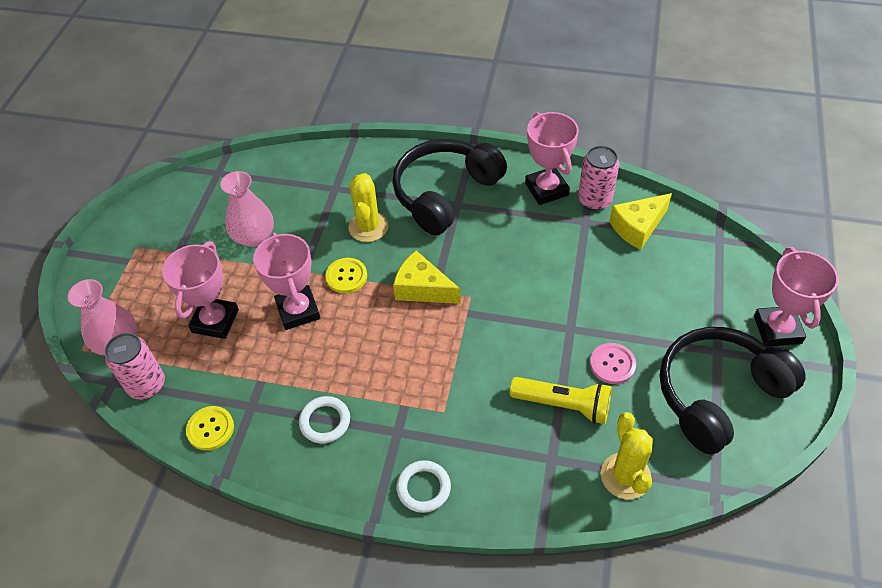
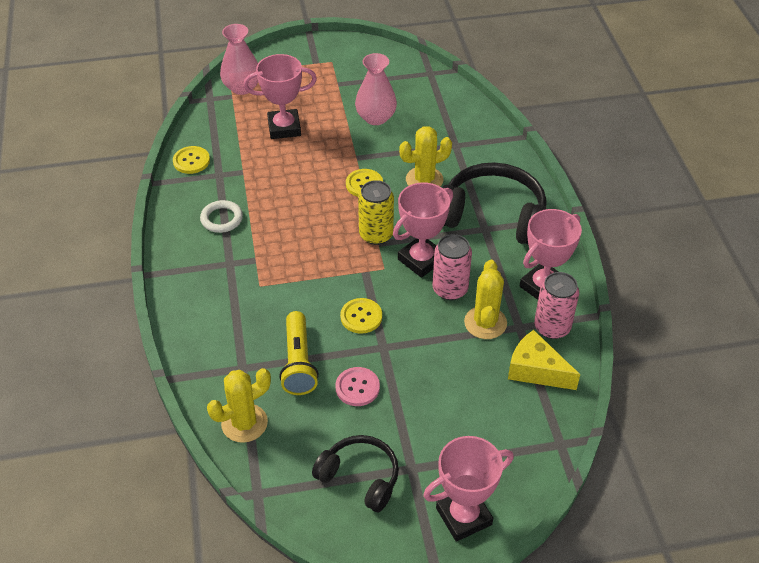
camera: 65 degrees right, 5 degrees down
pink can [105,333,165,399] -> pink can moved to [432,234,472,300]
pink trophy [253,233,320,330] -> pink trophy moved to [393,183,453,278]
yellow cheese [393,251,461,304] -> yellow can [358,180,394,245]
white ring [396,460,451,513] -> none
black headphones [660,327,806,455] -> black headphones [312,435,399,512], size x0.61
none -> yellow button [340,298,382,334]
none -> yellow cactus [464,260,507,339]

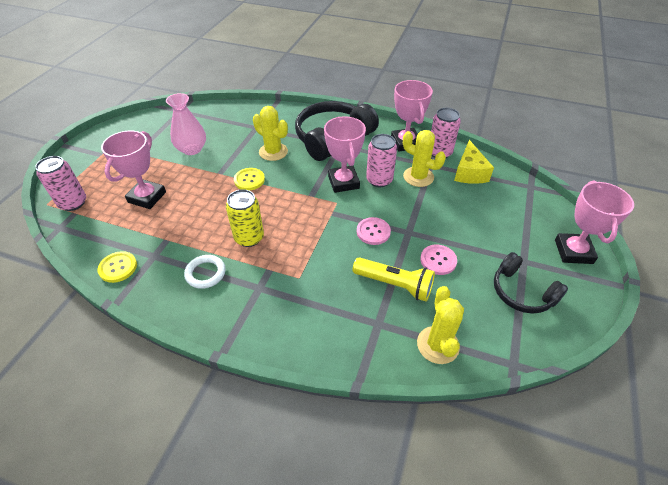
camera: 60 degrees left, 0 degrees up
pink vase [220,24,258,95] -> pink can [35,156,86,211]
black headphones [312,435,399,512] -> black headphones turned 105 degrees counterclockwise [494,252,568,314]
yellow button [340,298,382,334] -> pink button [357,217,391,245]
yellow can [358,180,394,245] -> yellow can moved to [226,189,264,247]
yellow cactus [399,126,452,187] -> yellow cactus turned 60 degrees counterclockwise [253,106,288,161]
yellow cheese [508,330,580,390] -> yellow cheese turned 60 degrees counterclockwise [454,140,494,184]

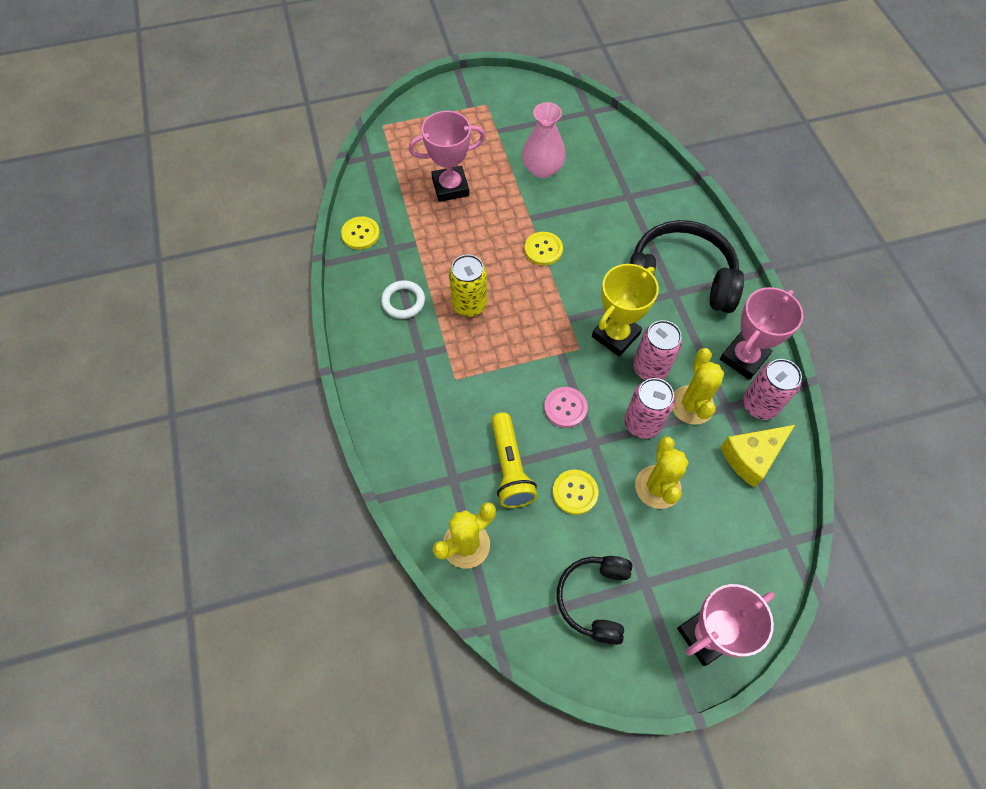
camera: 55 degrees right, 15 degrees up
pink can [35,156,86,211] -> pink can moved to [624,378,675,439]
yellow cactus [253,106,288,161] -> yellow cactus moved to [635,437,689,509]
pink trophy [324,116,366,193] -> yellow trophy [592,264,659,356]
pink button [420,245,457,275] -> yellow button [552,470,598,515]

